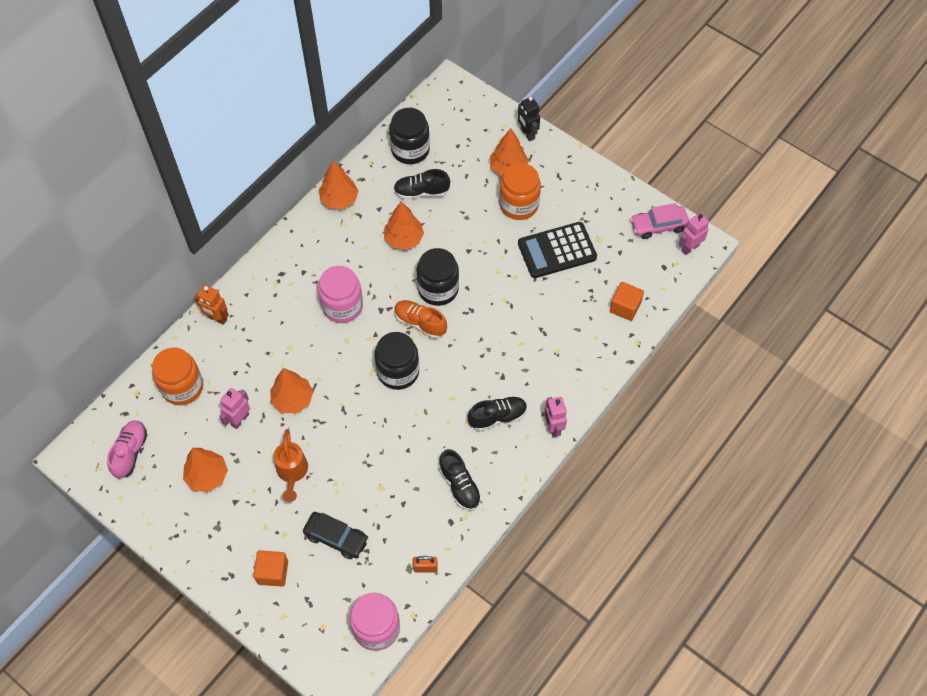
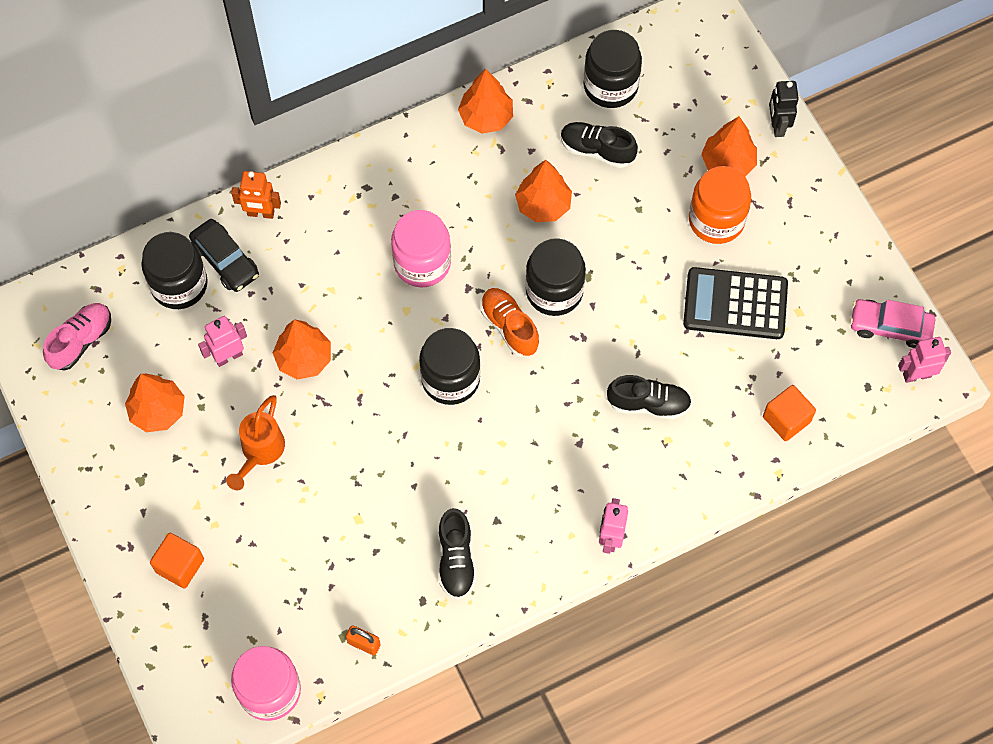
camera: 25 degrees right, 5 degrees up
orange jar [152,347,203,405] -> black jar [141,232,208,309]
orange robot [194,285,229,325] -> orange robot turned 45 degrees counterclockwise [231,171,281,219]
black car [303,512,369,559] -> black car moved to [189,219,259,292]
black shoe [468,396,527,431] -> black shoe moved to [607,375,692,419]

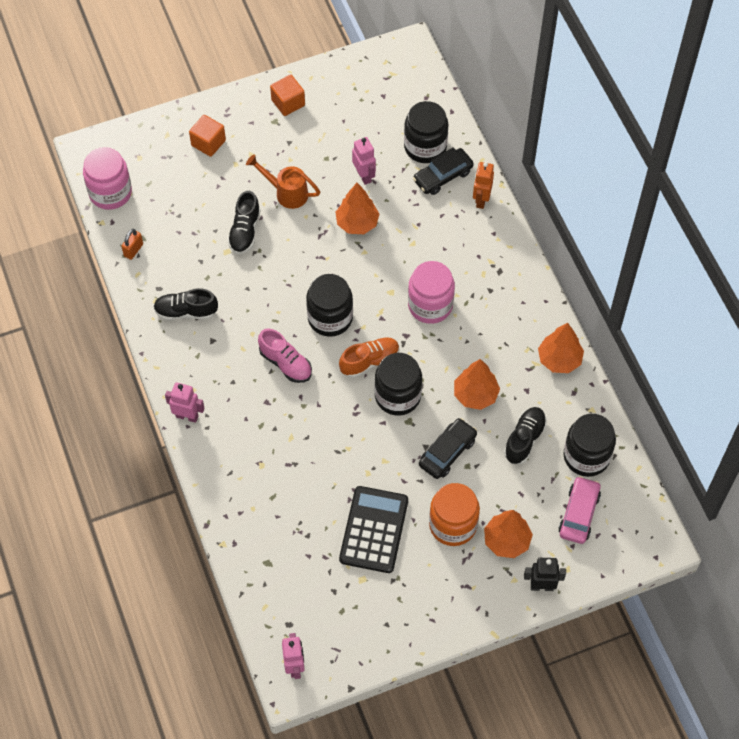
camera: 95 degrees right, 5 degrees down
pink shoe [43,303,111,370] -> pink shoe moved to [258,329,312,383]
orange tree [125,374,185,432] -> none
black shoe [607,375,692,419] -> black shoe moved to [227,191,261,254]
orange cube [763,385,816,441] -> orange cube moved to [270,75,305,116]
pink car [850,299,935,348] -> pink car moved to [558,476,601,544]
none -> black car [419,418,477,479]

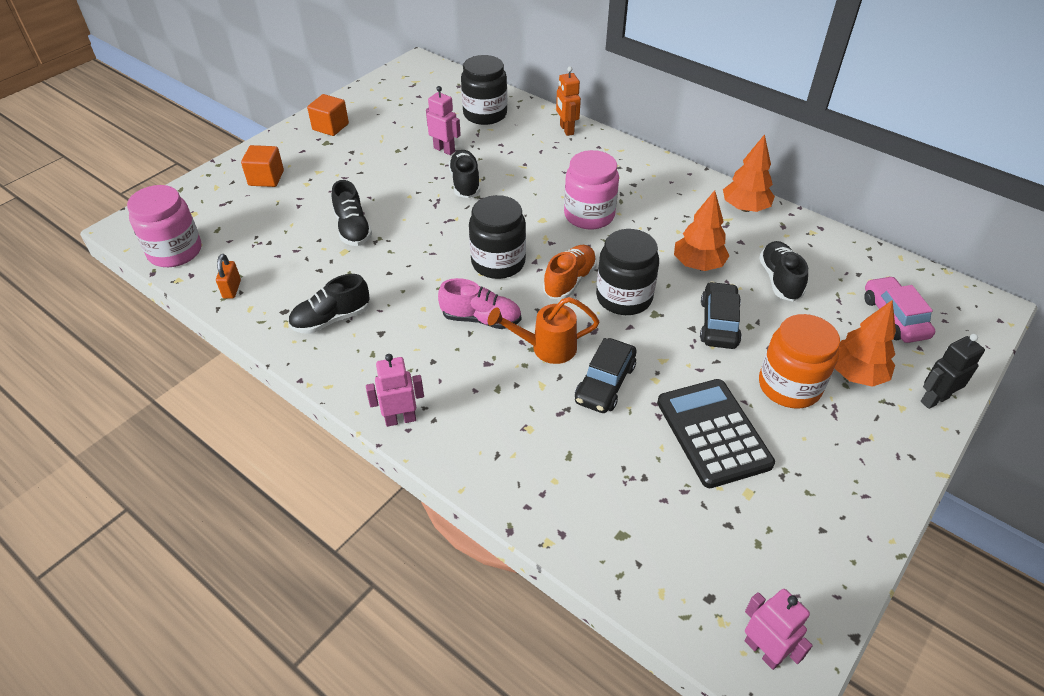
camera: 30 degrees left, 15 degrees down
orange watering can [246,154,320,209] -> orange watering can moved to [488,297,599,364]
orange tree [336,183,379,234] -> black shoe [449,150,480,198]
black car [413,147,474,195] -> black car moved to [575,338,637,413]
black jar [563,414,616,477] -> none

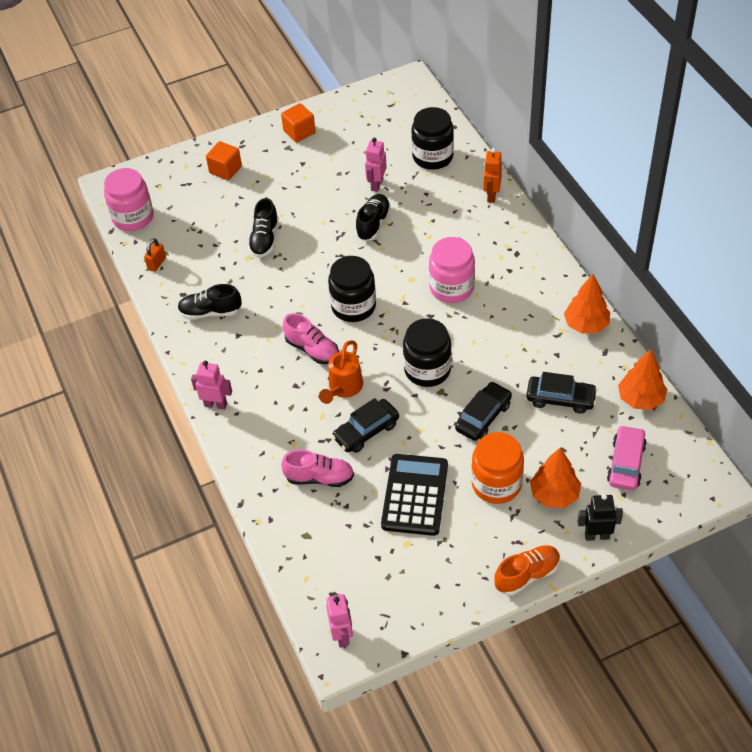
camera: 30 degrees right, 5 degrees up
pink robot [426,86,461,155] -> pink robot turned 135 degrees counterclockwise [365,138,387,192]
orange watering can [488,297,599,364] -> orange watering can turned 90 degrees counterclockwise [319,340,363,404]
orange shoe [543,245,597,299] -> orange shoe moved to [494,545,560,595]
orange tree [674,190,729,271] -> orange tree moved to [618,349,667,410]
black shoe [759,241,808,301] -> black car [526,372,598,414]
none -> pink shoe [281,450,354,487]

